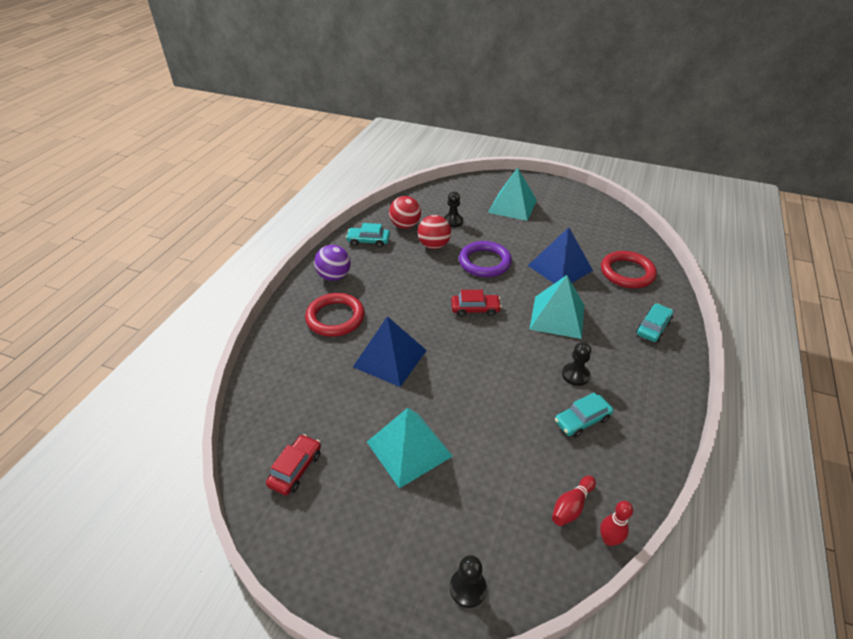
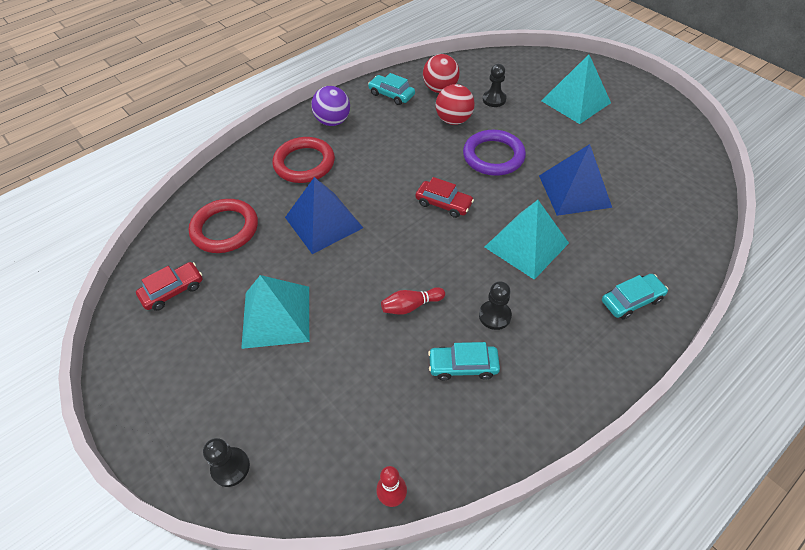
camera: 30 degrees right, 10 degrees up
red bowling pin [552,476,596,526] -> red bowling pin moved to [381,287,445,315]
red ring [601,251,657,288] -> red ring moved to [189,199,258,253]

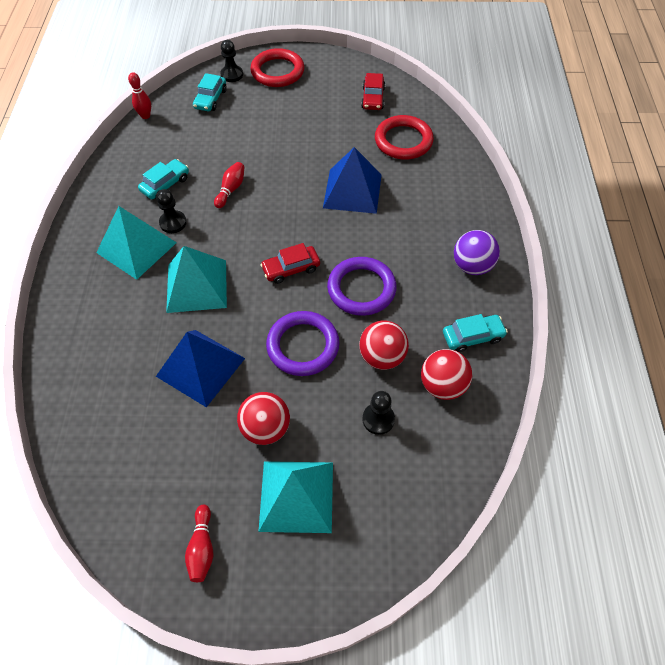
camera: 130 degrees right, 5 degrees up
turquoise pyramid [241,275,309,349] -> turquoise pyramid moved to [96,206,177,280]
red ring [272,137,335,183] -> red ring moved to [250,48,304,87]
turquoise car [602,274,668,319] -> turquoise car moved to [193,73,227,111]
none -> red bowling pin [185,505,213,582]
none -> red ball [237,392,290,445]
none -> purple ring [327,257,397,316]

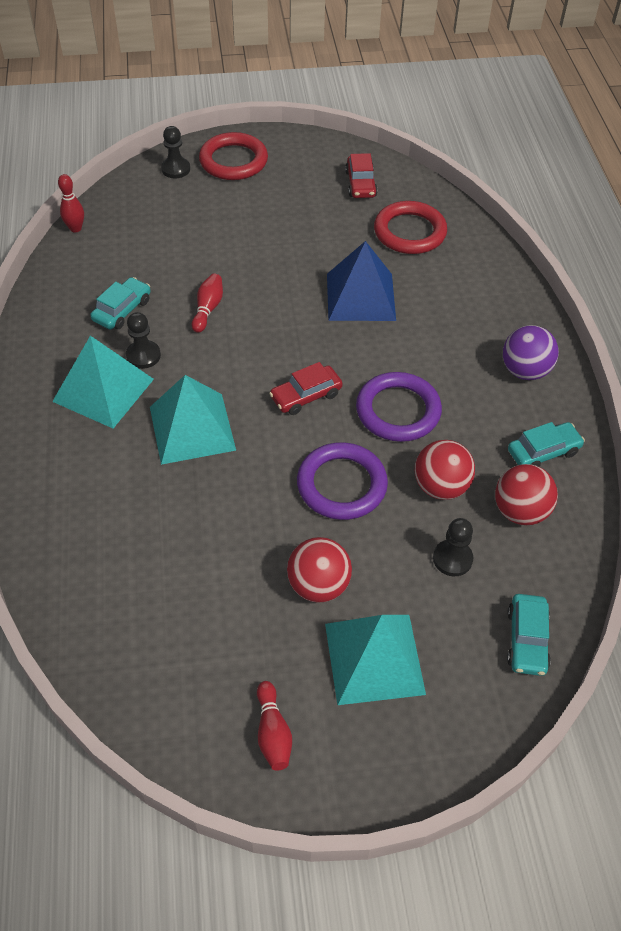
camera: 10 degrees left, 5 degrees down
blue pyramid [156,330,245,407] -> none
turquoise car [193,73,227,111] -> turquoise car moved to [507,594,551,676]

